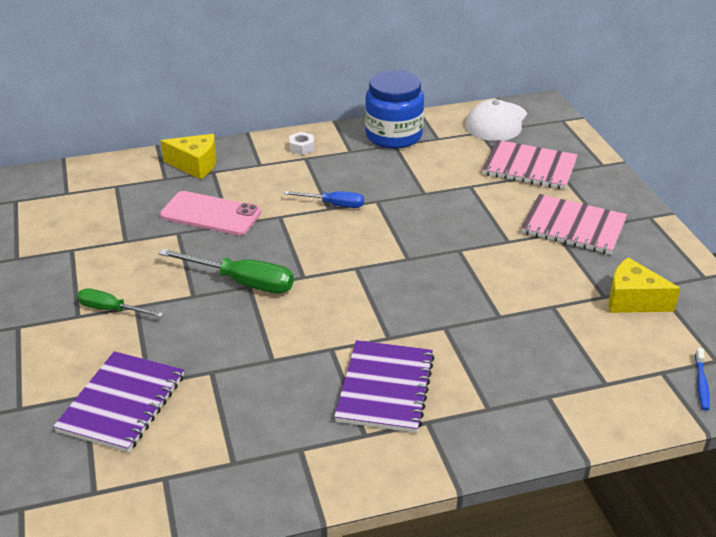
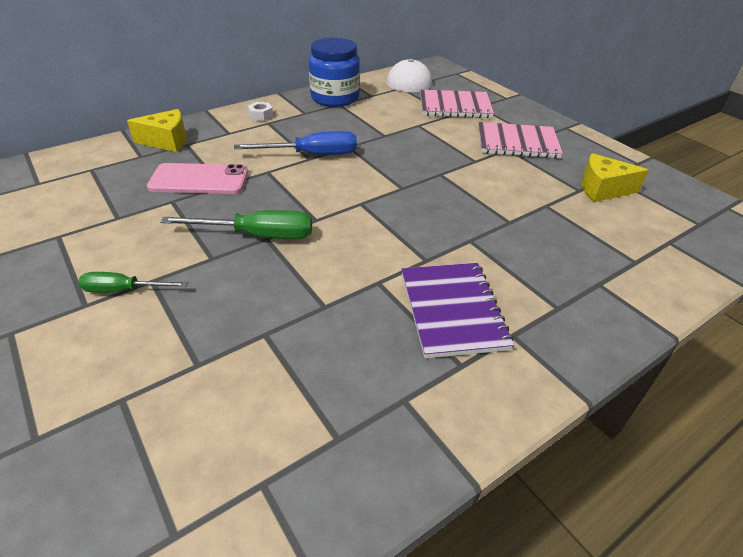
camera: 20 degrees left, 5 degrees up
purple notebook [53,351,184,453] -> none
blue screwdriver [284,191,364,208] -> blue screwdriver [234,131,357,155], size x1.61
blue toothbrush [695,348,710,411] -> none

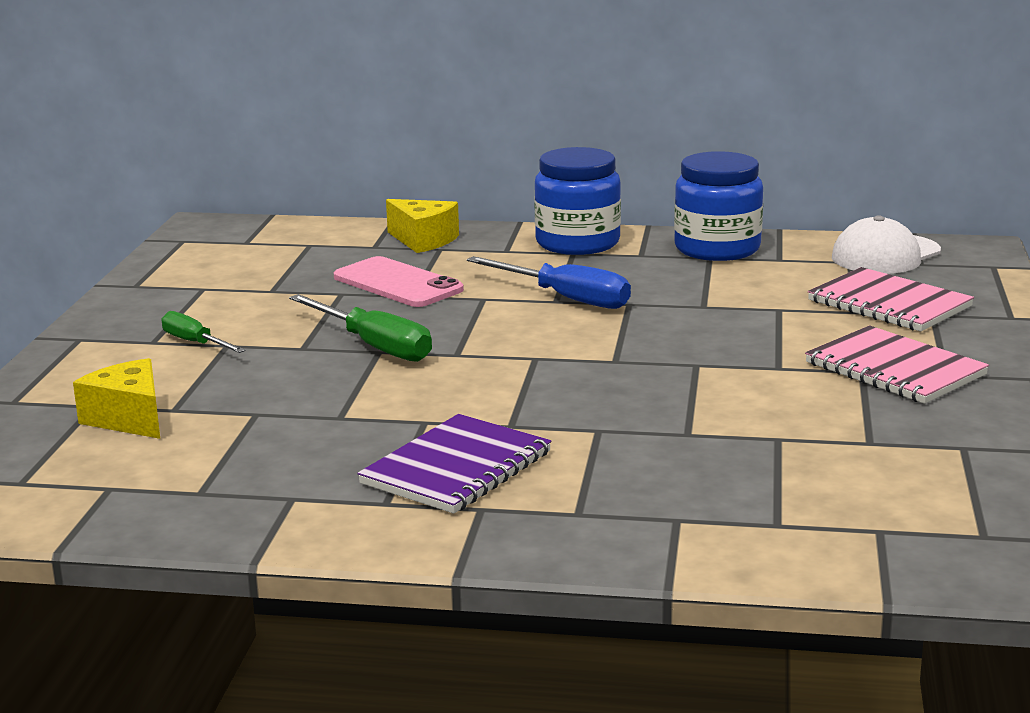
camera: 45 degrees right, 20 degrees down
white nut [248,102,273,121] -> blue jar [534,147,621,255]
yellow cheese [582,153,649,202] -> yellow cheese moved to [73,358,160,439]

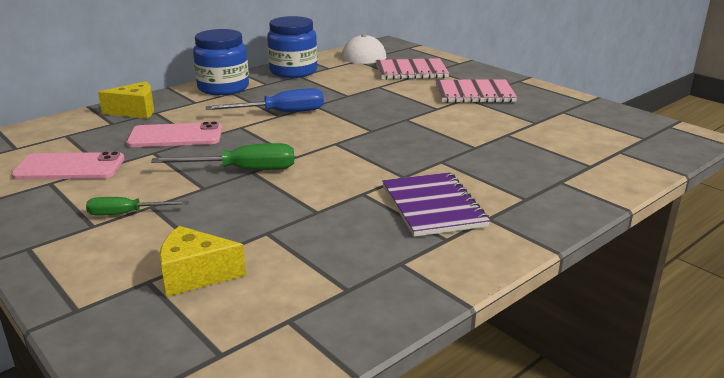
camera: 50 degrees left, 5 degrees up
none -> pink phone [11,151,125,180]

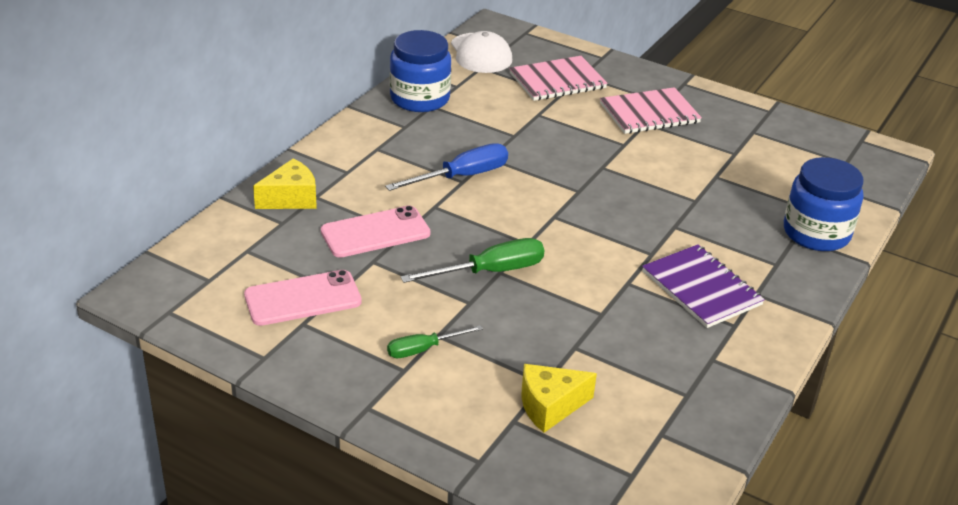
camera: 20 degrees left, 10 degrees up
blue jar [193,29,249,95] -> blue jar moved to [784,157,863,251]

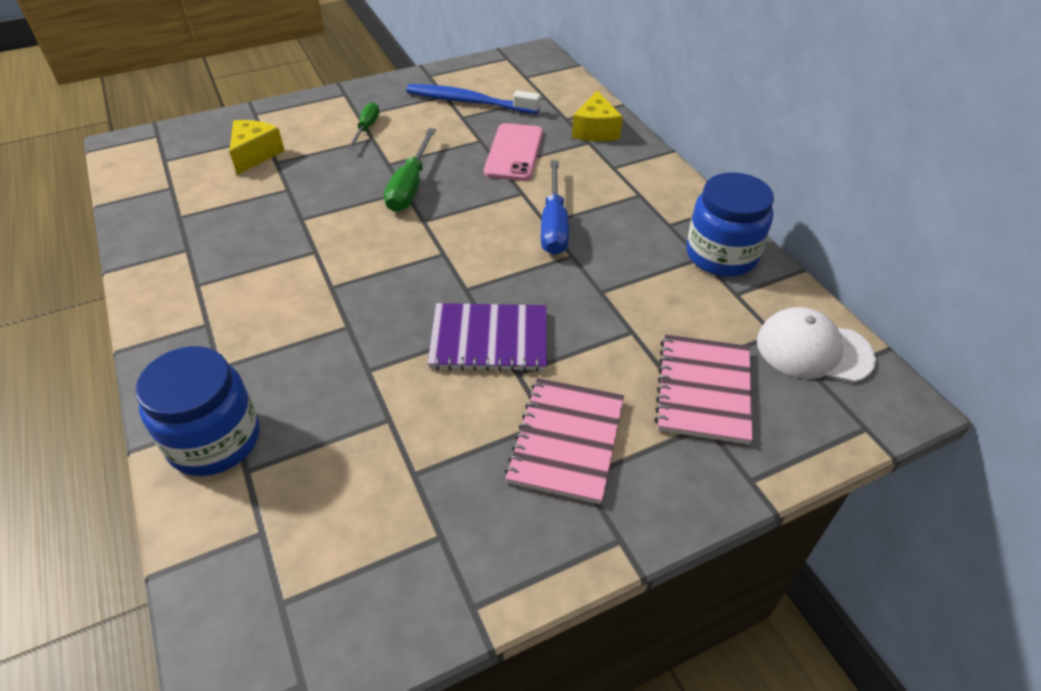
camera: 125 degrees right, 10 degrees up
pink phone [244,270,362,326] -> blue toothbrush [406,84,541,114]
purple notebook [642,244,765,328] -> purple notebook moved to [428,303,547,372]

